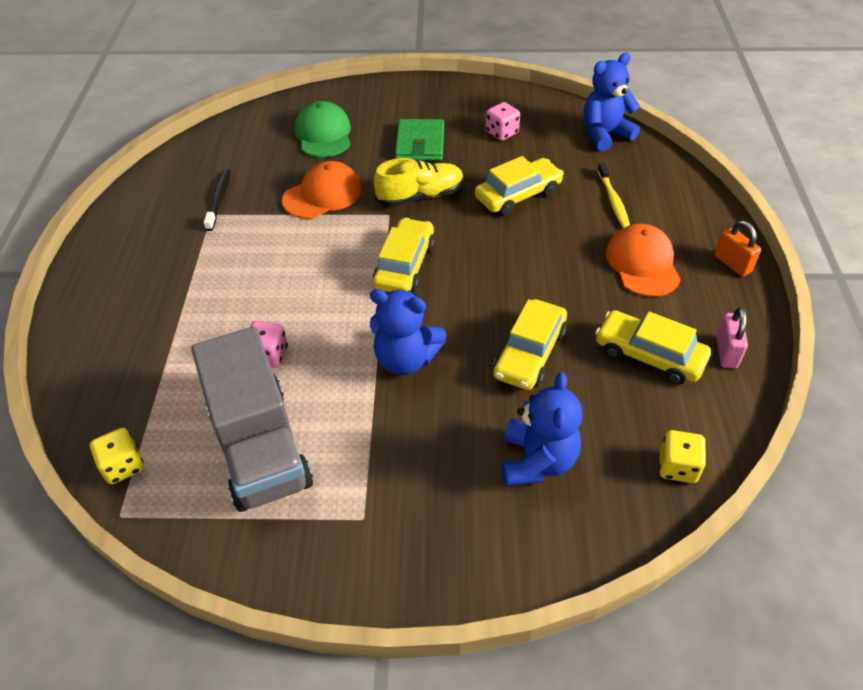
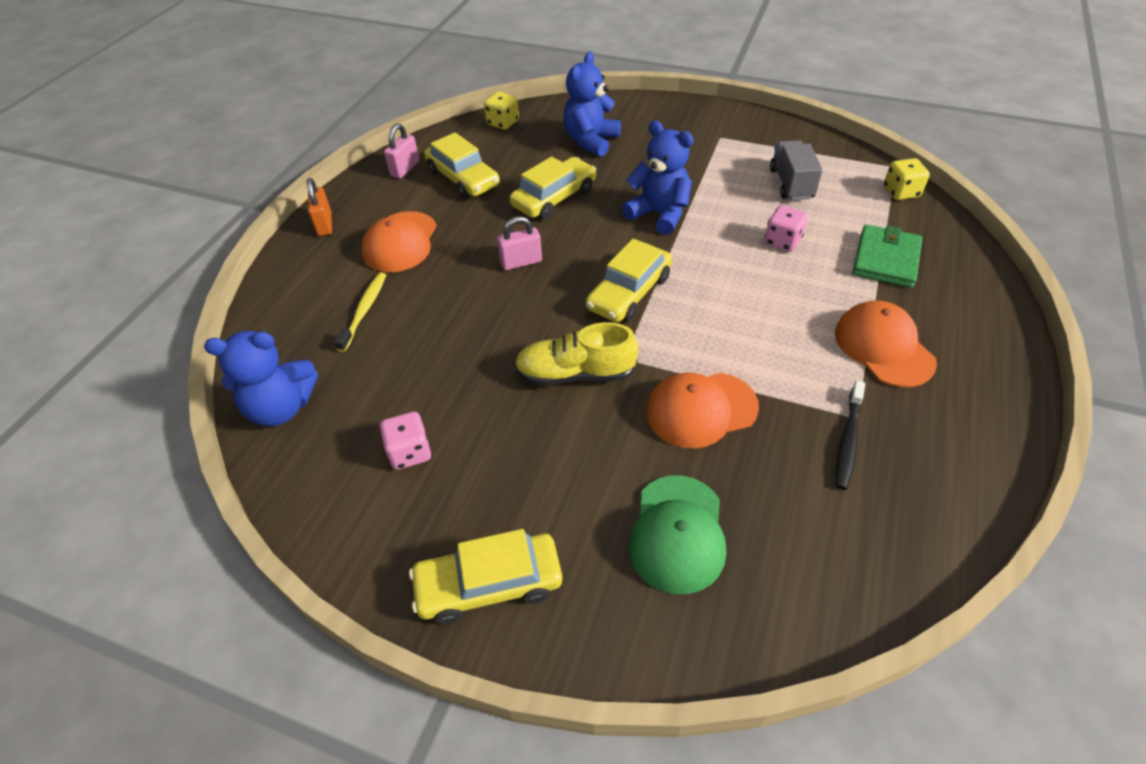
camera: 160 degrees left, 0 degrees up
grey truck [191,327,313,512] -> grey truck [770,140,823,200], size x0.55
green wallet [395,119,444,161] -> green wallet moved to [852,225,922,288]
yellow car [475,156,564,215] -> yellow car moved to [409,529,562,625]
none -> pink padlock [497,216,542,270]
none -> orange cap [835,300,937,387]

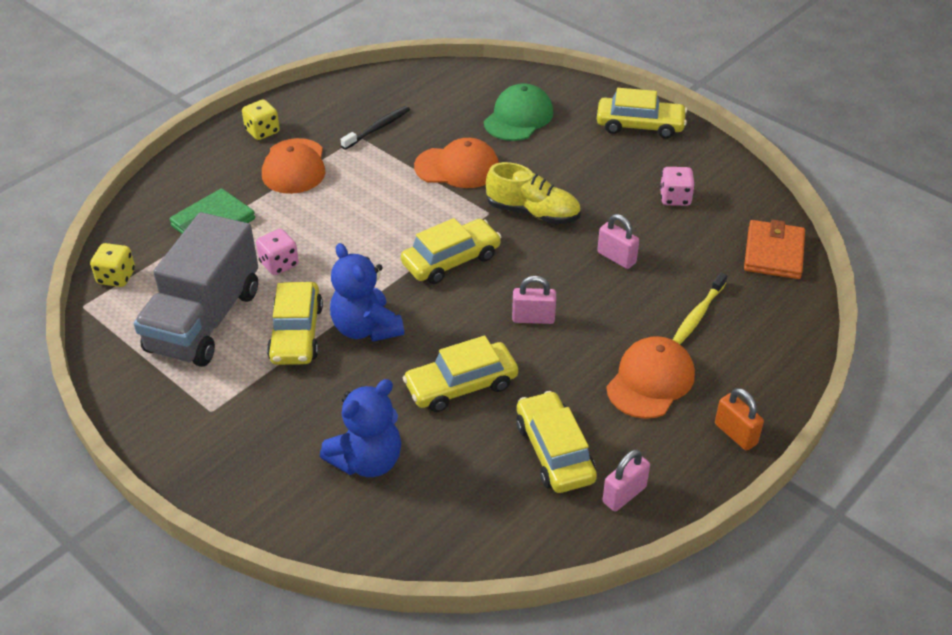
camera: 160 degrees left, 5 degrees down
blue teddy bear [204,331,318,426] -> orange wallet [744,220,805,279]
orange padlock [307,178,332,236] -> orange padlock turned 45 degrees counterclockwise [715,388,764,451]
yellow dice [484,92,519,130] -> yellow dice moved to [242,99,280,140]
grey truck [770,140,823,200] -> grey truck [134,212,258,367], size x1.83
none -> yellow car [267,282,323,365]
none -> pink padlock [597,214,639,269]

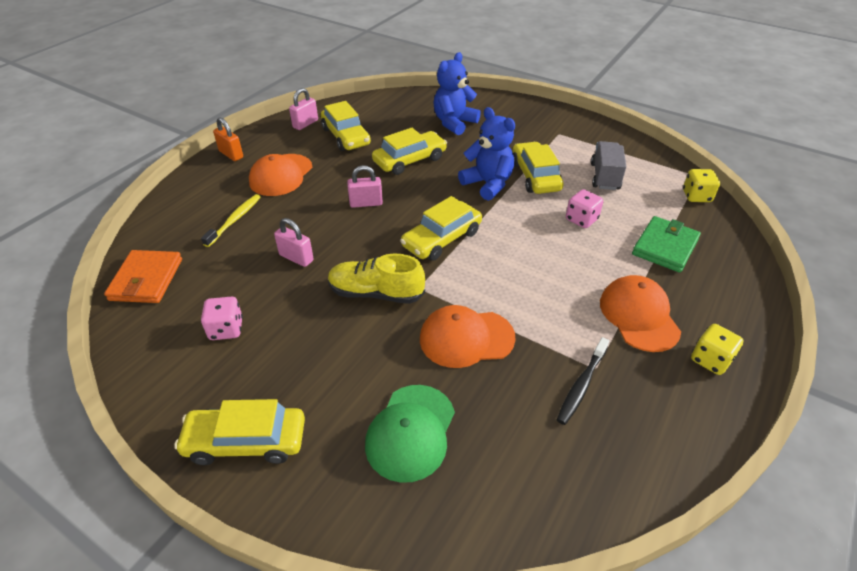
camera: 170 degrees right, 0 degrees up
grey truck [134,212,258,367] -> grey truck [591,141,626,190], size x0.55

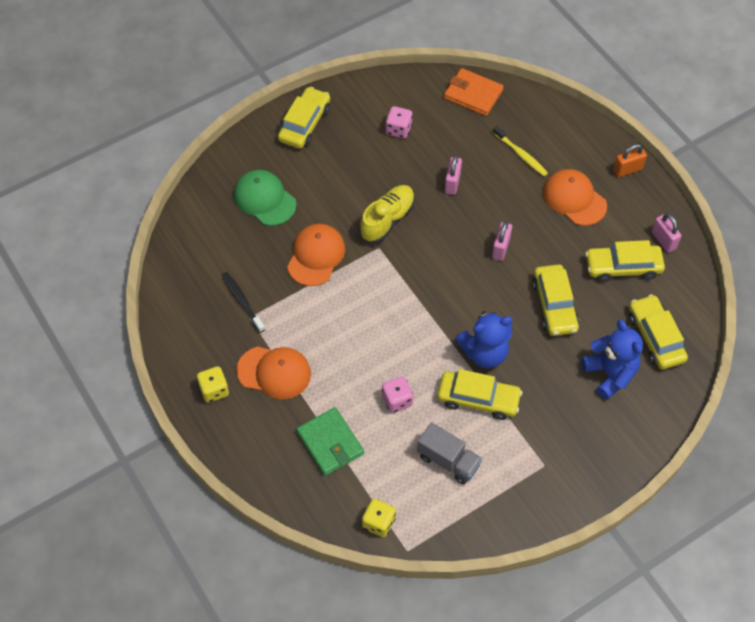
camera: 115 degrees right, 15 degrees up
pink padlock [274,218,314,267] -> pink padlock turned 45 degrees counterclockwise [445,155,462,195]
yellow car [400,196,482,261] -> yellow car moved to [629,294,688,369]

